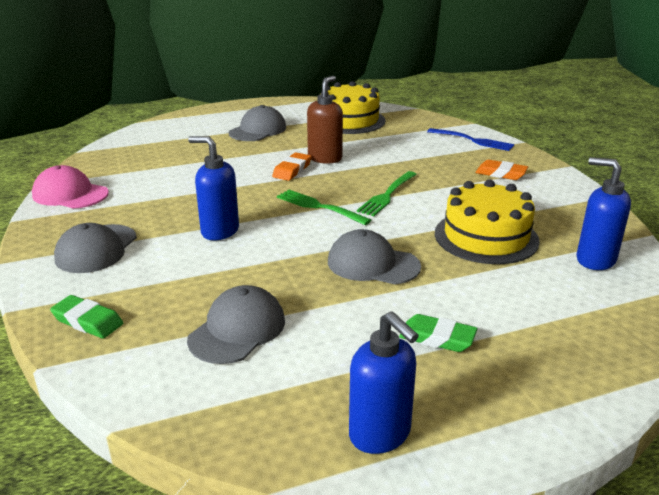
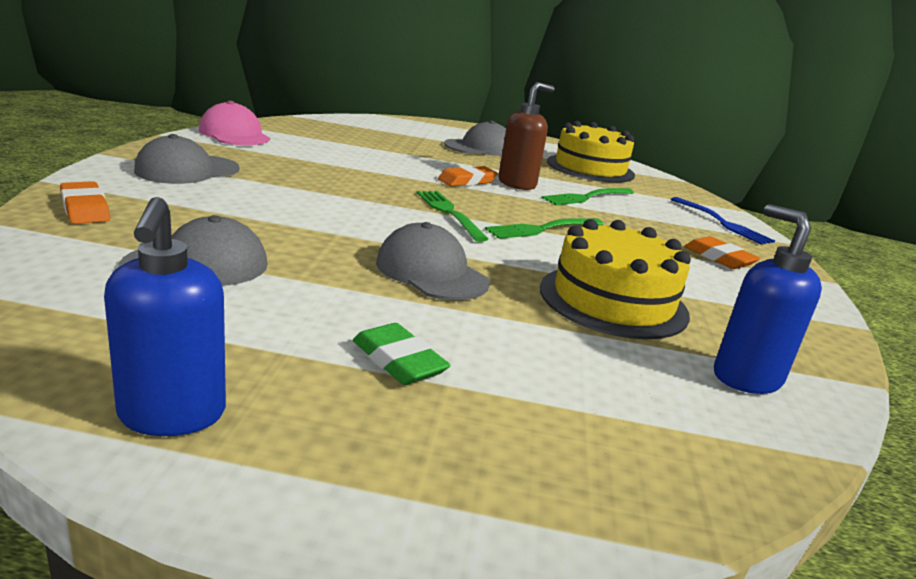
camera: 25 degrees right, 5 degrees down
green eraser [50,295,123,339] -> orange eraser [60,181,110,224]
blue soap dispenser [188,136,239,240] -> none
none -> green fork [541,188,634,205]

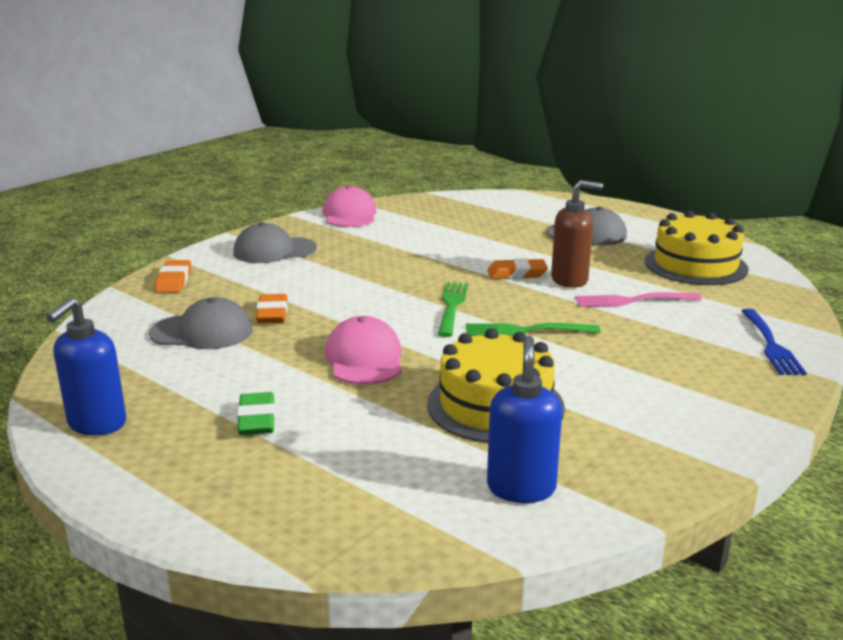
camera: 35 degrees right, 0 degrees up
grey cap [376,222,490,300] -> pink cap [324,316,402,385]
green fork [541,188,634,205] -> pink fork [575,292,702,307]
orange eraser [684,236,761,269] -> orange eraser moved to [256,294,288,323]

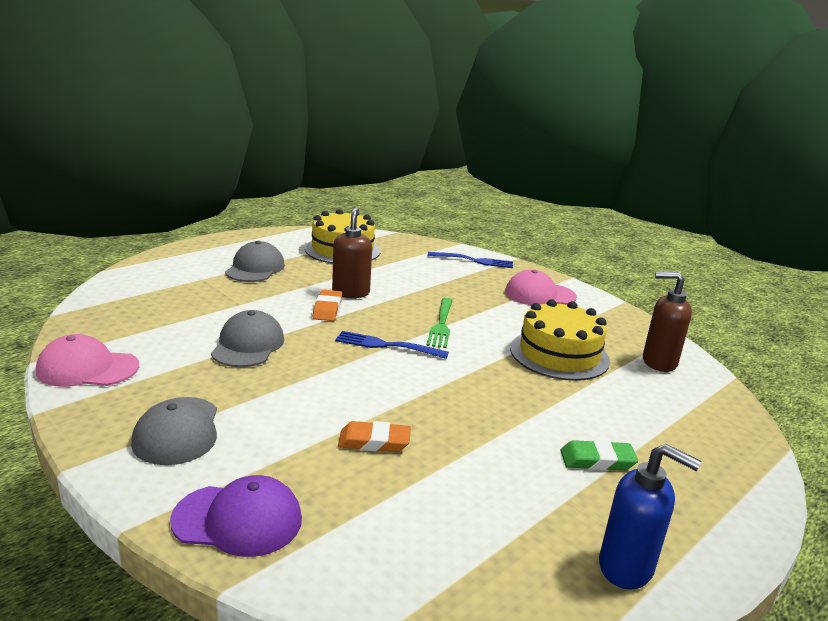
camera: 85 degrees left, 0 degrees up
grey cap [149,297,252,349] -> grey cap moved to [211,310,284,367]
orange eraser [155,260,191,293] -> purple cap [170,475,302,557]
pink cap [324,316,402,385] -> pink cap moved to [505,270,577,305]
green fork [438,282,468,337] -> blue fork [335,331,449,359]
blue soap dispenser [487,336,562,503] -> brown soap dispenser [643,272,692,372]
pink fork [575,292,702,307] -> none

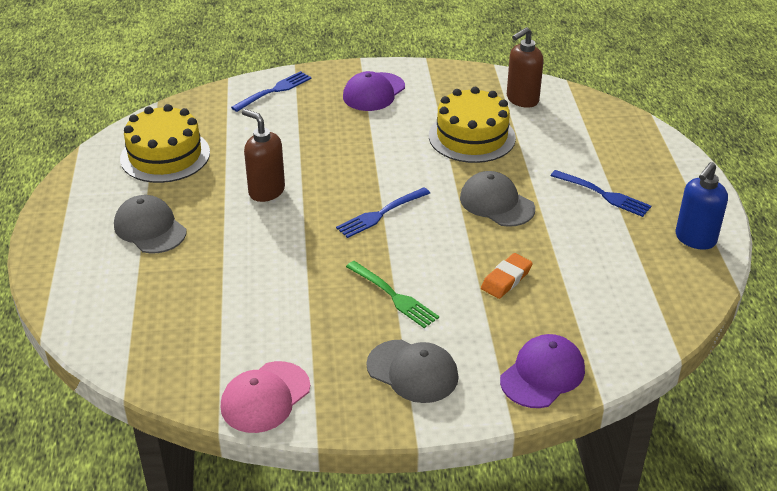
camera: 50 degrees left, 15 degrees up
grey cap [211,310,284,367] -> grey cap moved to [460,171,535,227]
orange eraser [313,290,342,321] -> none
green fork [426,298,453,348] -> green fork moved to [346,261,439,328]
pink cap [505,270,577,305] -> purple cap [343,71,405,111]
green eraser [560,440,638,471] -> blue fork [550,170,651,217]
blue soap dispenser [599,444,701,590] -> blue soap dispenser turned 150 degrees clockwise [675,162,728,250]

